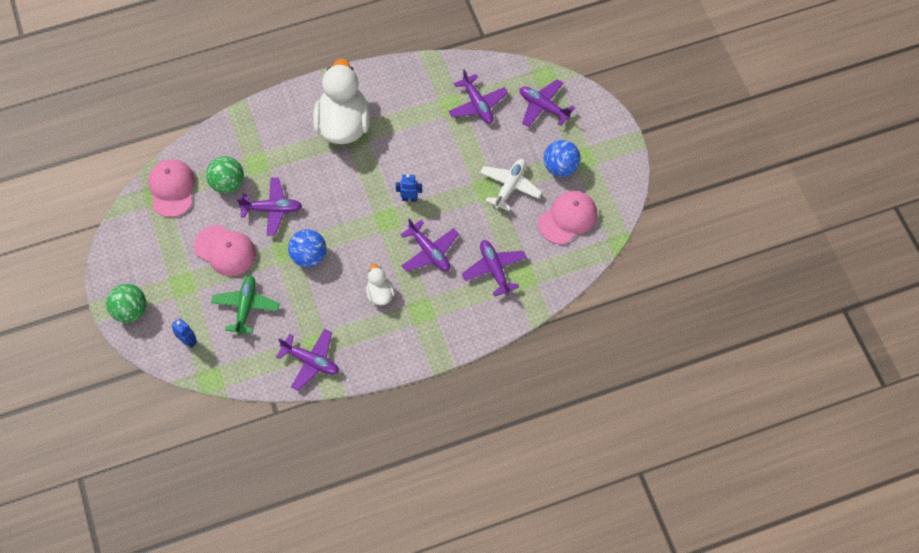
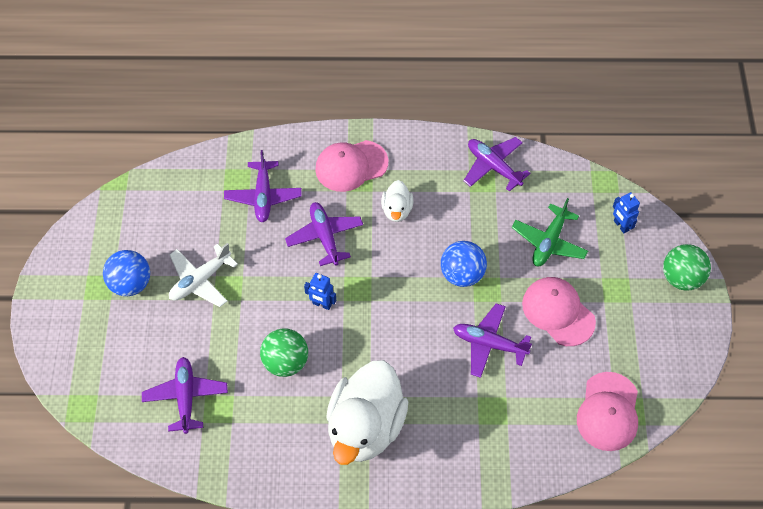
camera: 160 degrees left, 5 degrees down
green ball [206,156,244,194] -> green ball moved to [260,328,308,377]
purple plane [520,79,575,127] -> none
pink cap [538,191,598,244] -> pink cap moved to [315,140,388,192]

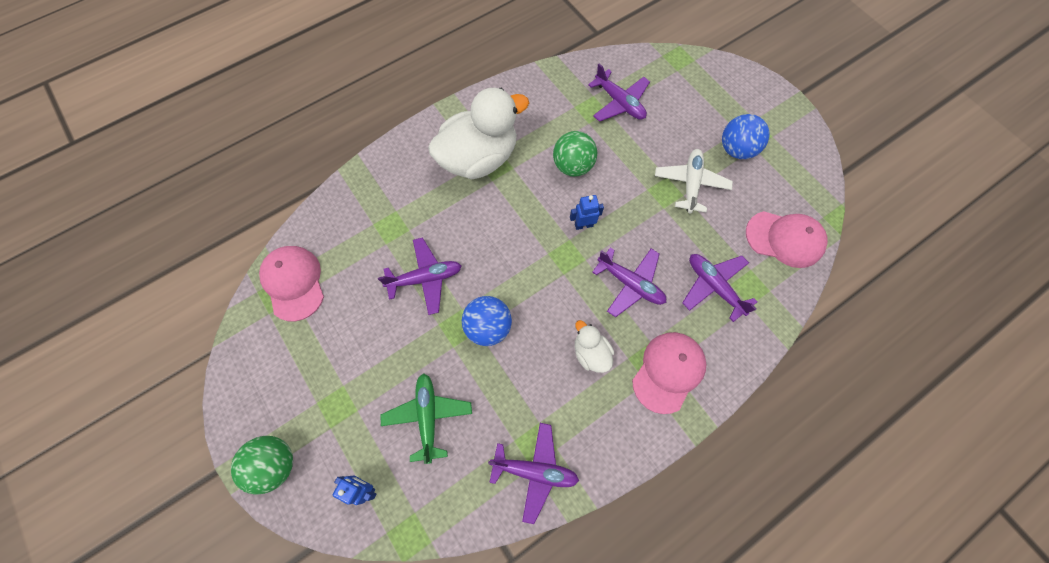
camera: 145 degrees right, 10 degrees up
white duck [326,360,408,465] -> white duck turned 75 degrees clockwise [428,88,529,179]
pink cap [522,277,596,346] -> pink cap moved to [746,211,828,268]

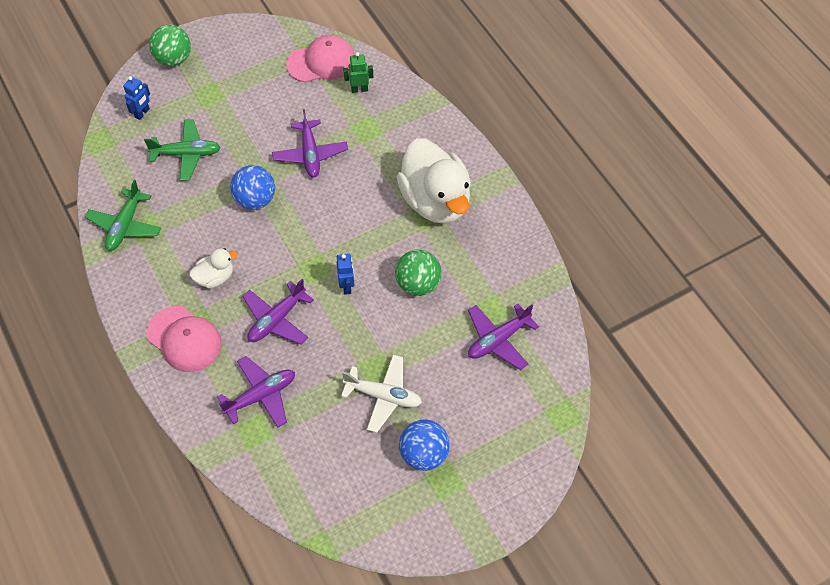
camera: 95 degrees right, 10 degrees down
purple plane [488,423,579,524] -> green plane [85,180,161,251]
pink cap [746,211,828,268] -> none
none -> green robot [343,52,373,93]

